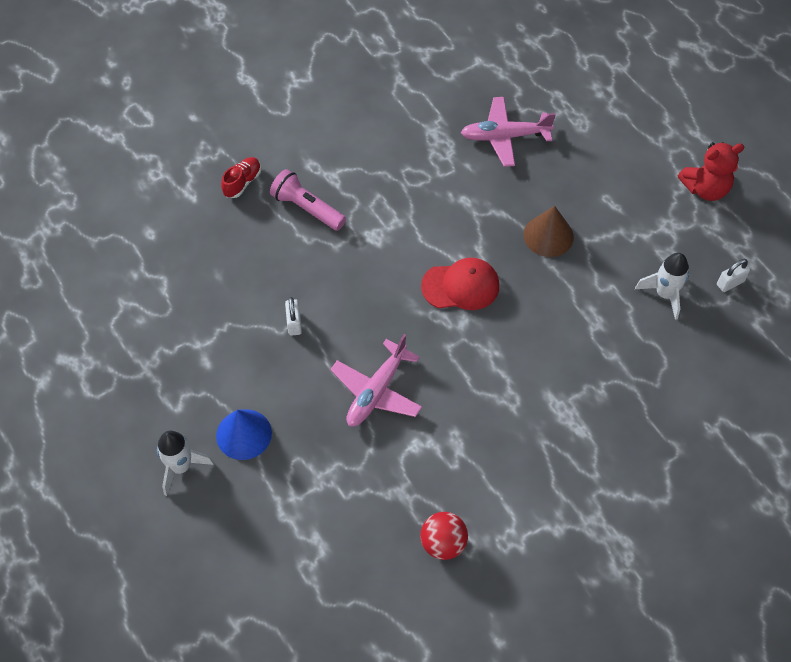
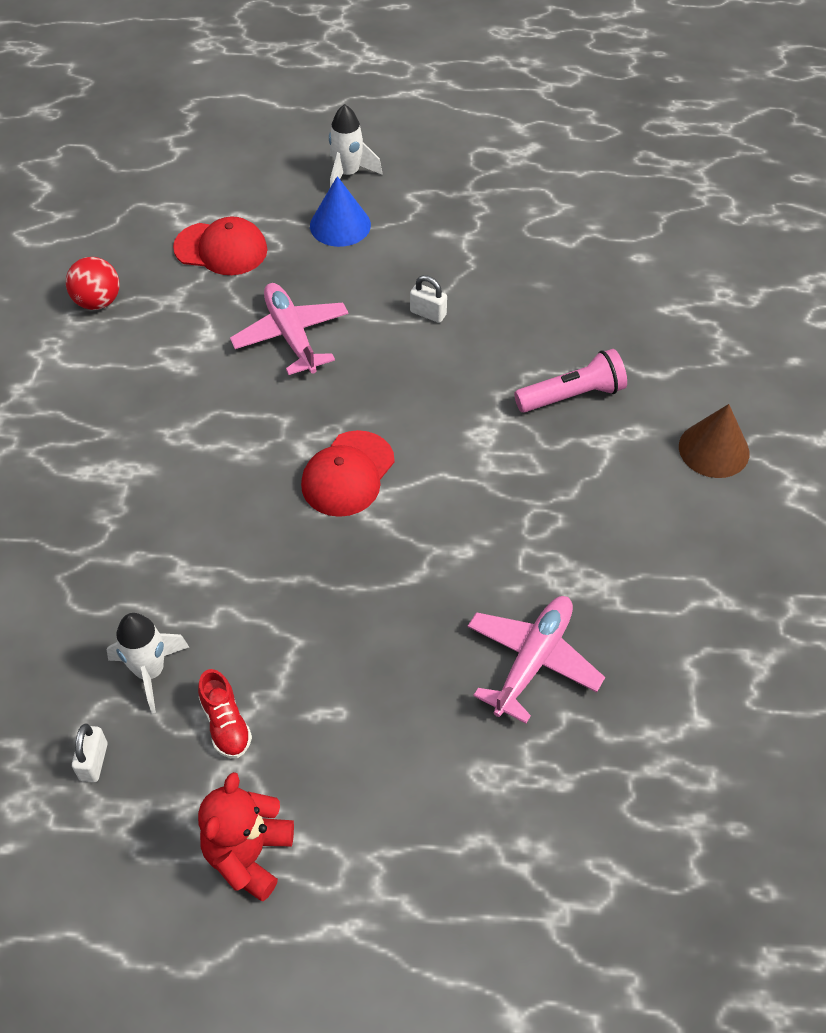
camera: 125 degrees right, 5 degrees down
red shoe [221,157,261,198] -> red shoe moved to [198,669,252,758]
brown cone [523,206,574,257] -> brown cone moved to [679,404,749,478]
none -> red cap [173,217,268,275]

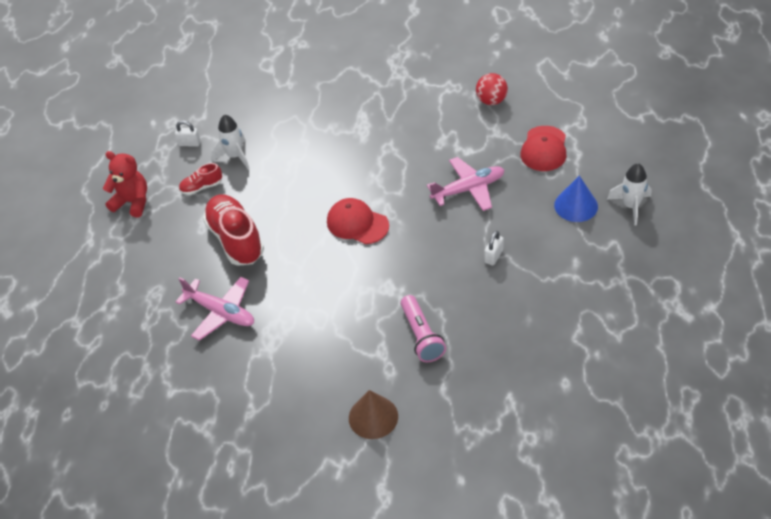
camera: 95 degrees right, 5 degrees down
none -> red shoe [203,194,264,266]

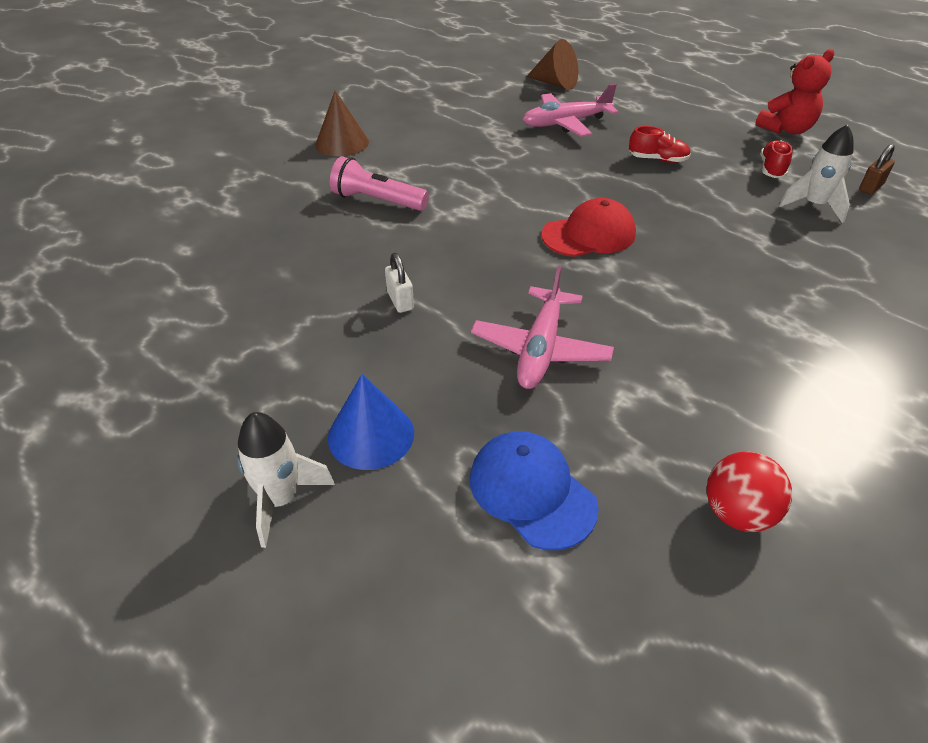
camera: 125 degrees right, 5 degrees down
white padlock [175,120,200,147] -> brown padlock [859,144,895,194]
red shoe [203,194,264,266] -> red shoe [629,126,691,163], size x0.49
red cap [521,126,566,171] -> blue cap [470,431,599,550]
none -> brown cone [526,39,578,90]

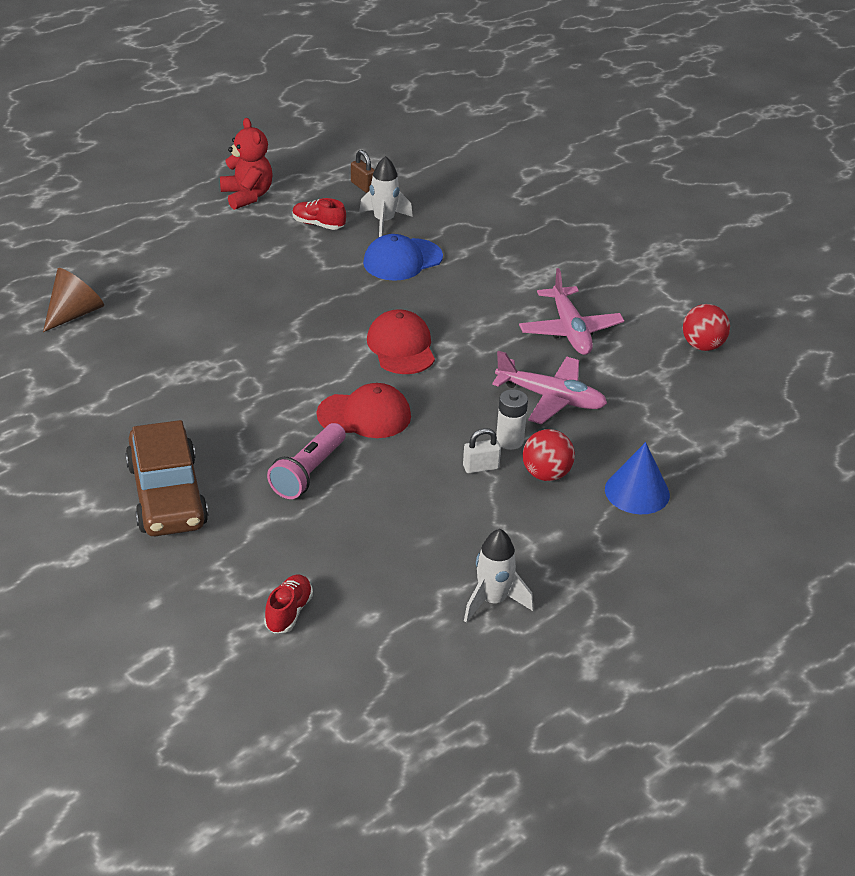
camera: 85 degrees left, 5 degrees down
white rocket [237,412,335,548] -> white rocket moved to [464,529,533,623]
brown cone [315,90,369,157] -> brown car [125,420,208,536]
blue cap [470,431,599,550] -> blue cap moved to [363,234,443,281]
pink plane [522,84,619,137] -> pink plane moved to [519,268,624,355]
red shoe [629,126,691,163] -> red shoe moved to [264,574,313,633]
none -> red cap [317,383,411,438]
none -> white battery [496,389,528,450]
none -> red ball [523,429,575,481]

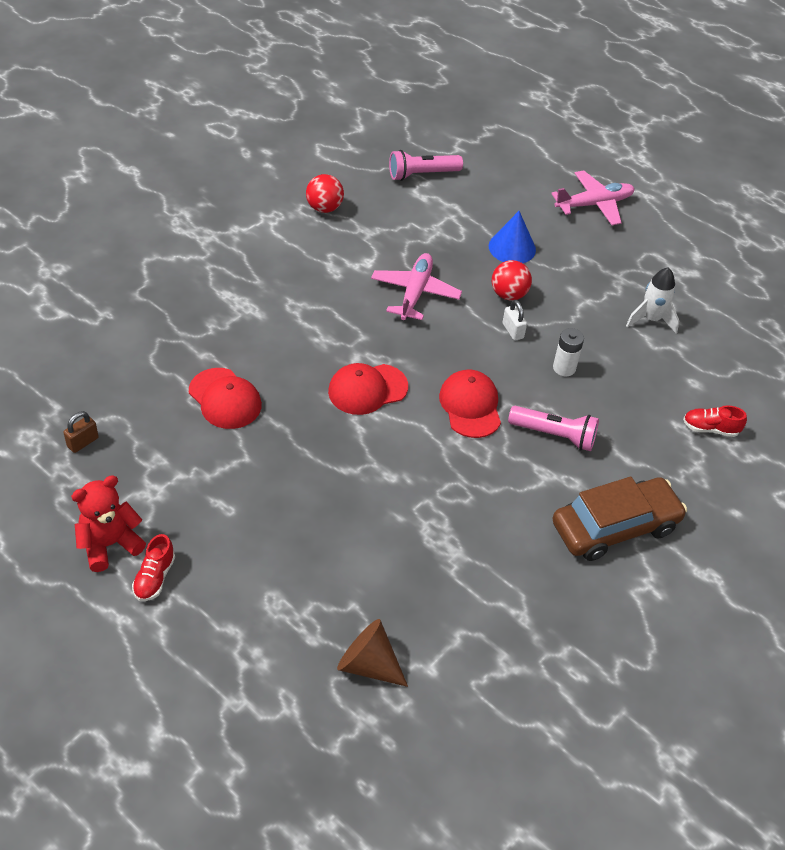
camera: 100 degrees left, 10 degrees up
red shoe [292,198,346,230] -> red shoe moved to [132,534,175,601]
white rocket [359,156,413,237] -> none
blue cap [363,234,443,281] -> red cap [189,368,262,429]
white battery [496,389,528,450] -> white battery moved to [553,328,584,376]
pink plane [519,268,624,355] -> pink plane moved to [551,170,635,225]
none -> pink flashlight [389,150,463,181]

